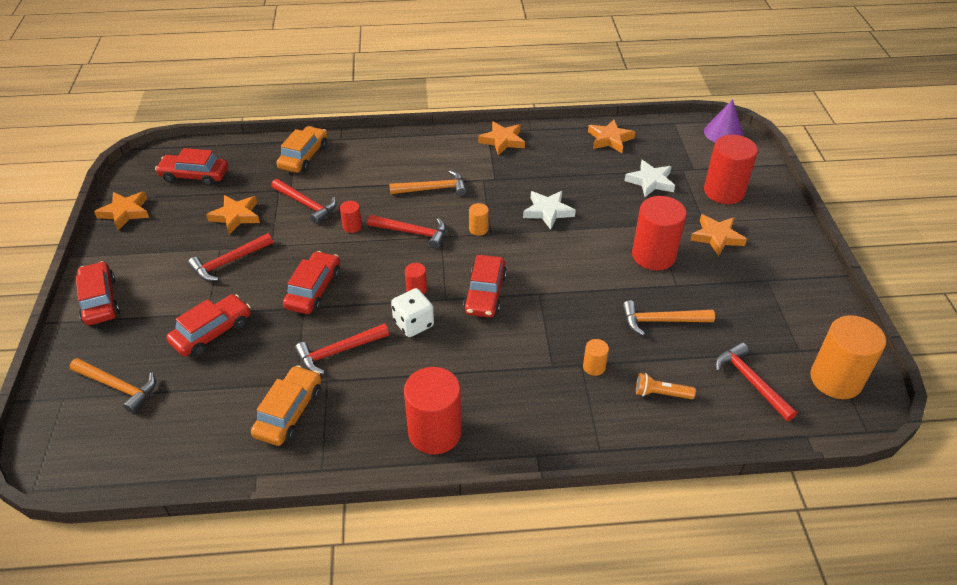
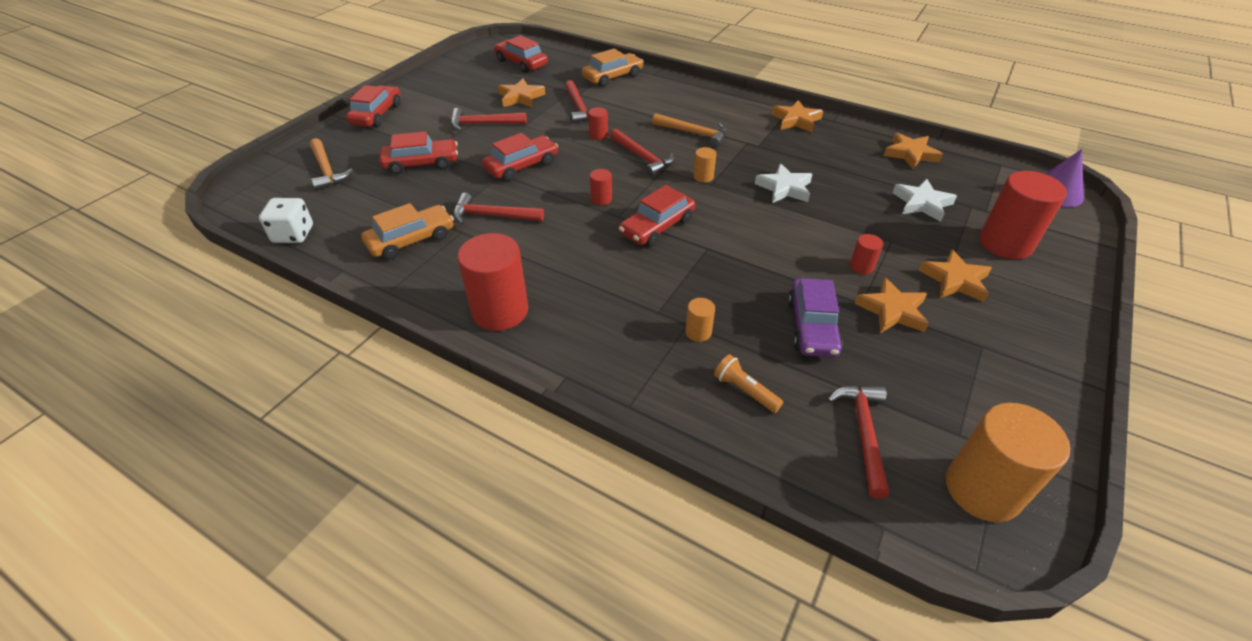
camera: 35 degrees right, 0 degrees up
orange star [94,191,149,230] -> orange star moved to [855,277,929,333]
white dice [391,288,434,337] -> white dice moved to [259,198,313,243]
orange hammer [623,300,715,336] -> purple car [788,278,843,357]
red cylinder [632,196,687,270] -> red cylinder [850,234,883,274], size x0.45

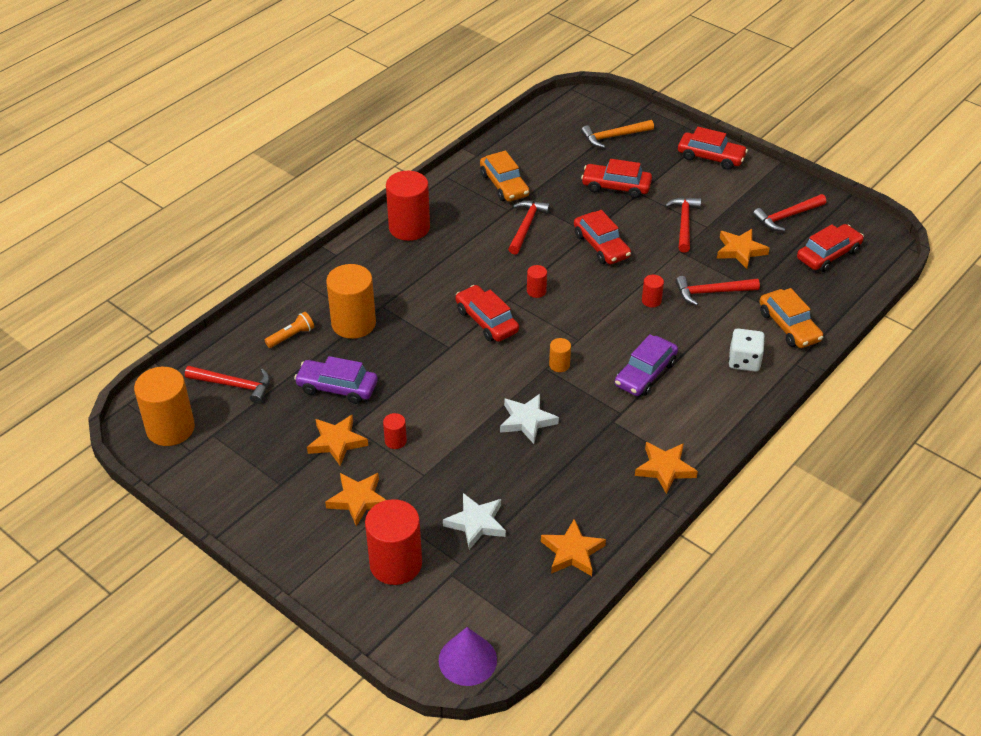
camera: 100 degrees right, 0 degrees up
white dice [259,198,313,243] -> white dice moved to [728,328,765,372]
red car [379,131,458,174] -> red car turned 105 degrees clockwise [581,159,652,198]
red hammer [610,129,674,176] -> red hammer moved to [753,194,826,231]
orange hammer [652,113,727,147] -> purple car [615,334,678,396]
orange cylinder [685,298,715,342] -> orange cylinder [326,264,376,339], size x2.21

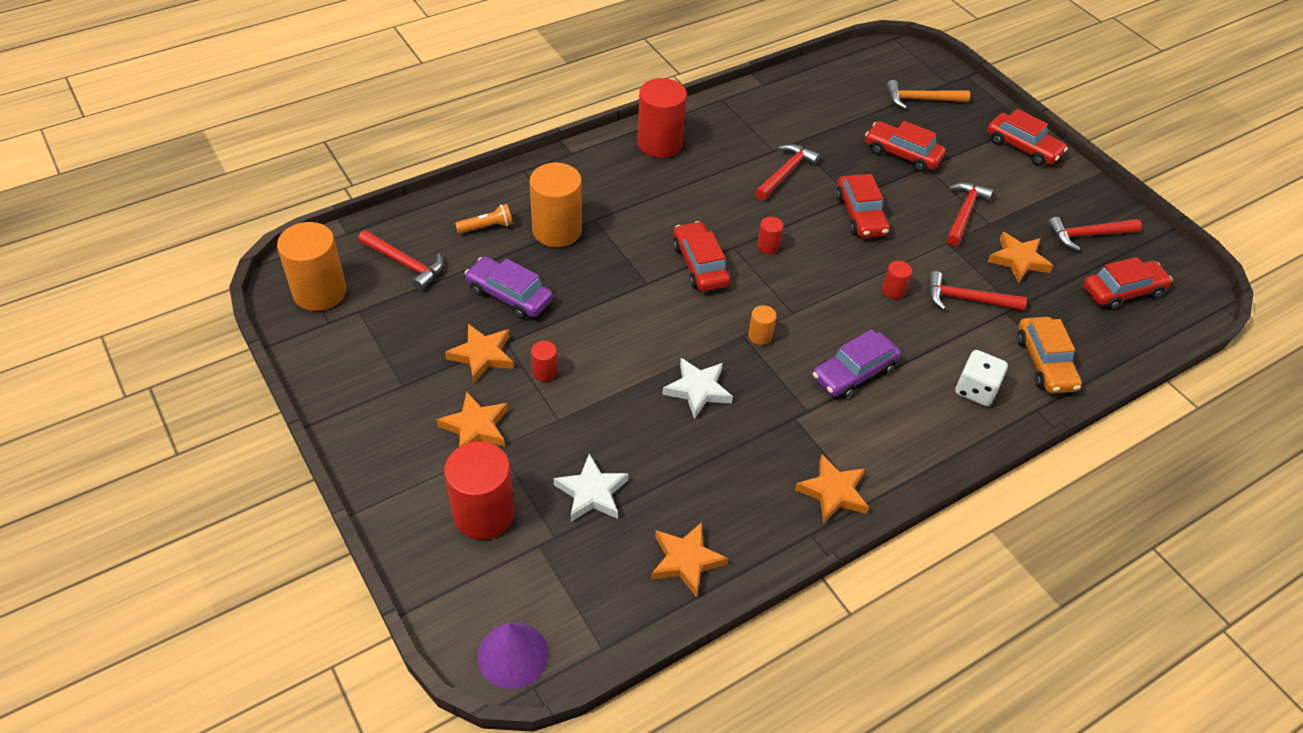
camera: 15 degrees right, 5 degrees up
orange car [480,150,530,202] -> none

